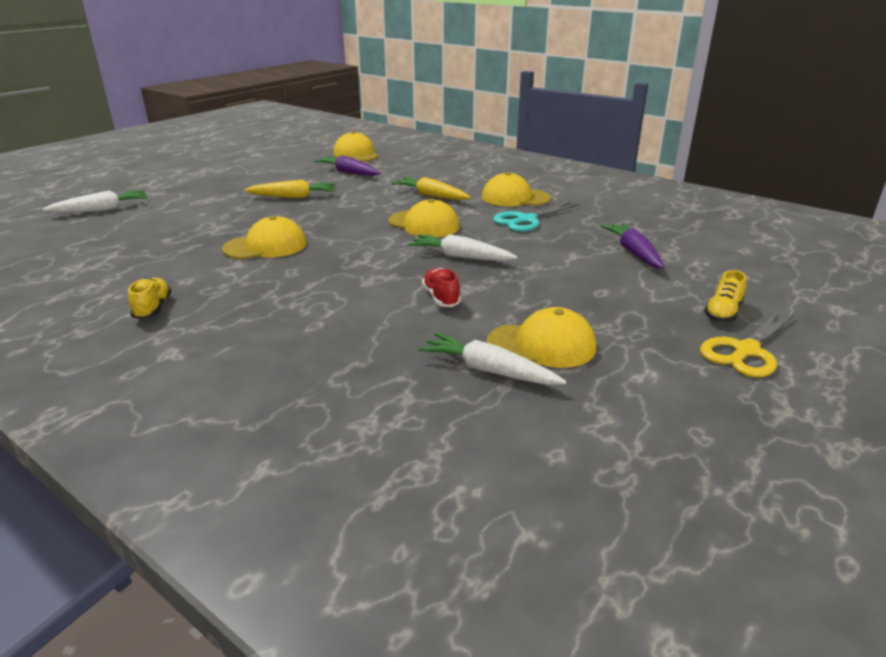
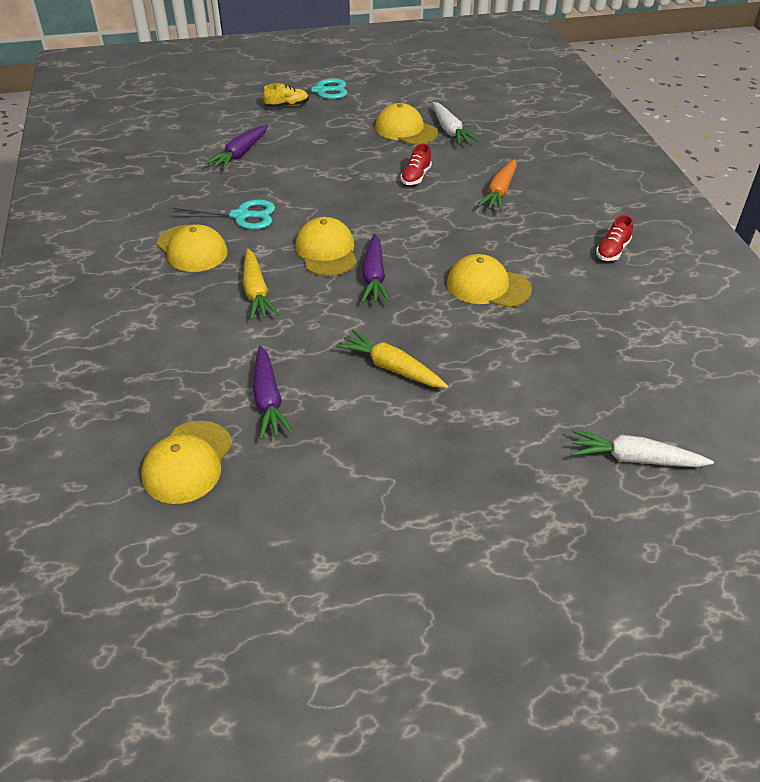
camera: 140 degrees left, 15 degrees up
yellow shoe [128,278,172,319] -> red shoe [596,215,633,261]
white carrot [408,234,517,261] -> none
yellow scissors [700,310,795,377] -> turquoise scissors [261,79,347,99]
none -> purple carrot [361,234,390,303]
none -> orange carrot [477,159,517,211]

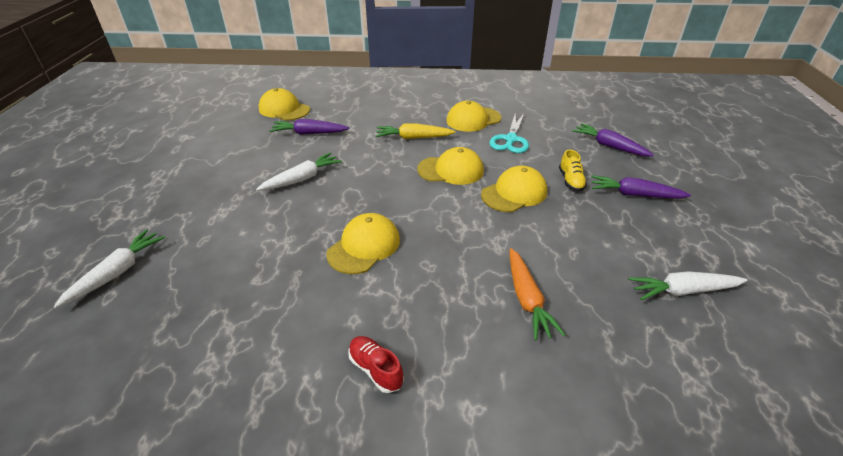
camera: 105 degrees right, 5 degrees down
turquoise scissors [261,79,347,99] -> none
yellow shoe [263,83,309,108] -> yellow shoe moved to [559,149,587,191]
yellow carrot [336,329,448,388] -> white carrot [256,152,342,191]
purple carrot [361,234,390,303] -> purple carrot moved to [591,175,691,199]
yellow cap [375,103,438,145] -> yellow cap moved to [481,166,547,212]
red shoe [401,144,432,185] -> none
orange carrot [477,159,517,211] -> orange carrot turned 135 degrees counterclockwise [510,248,565,341]

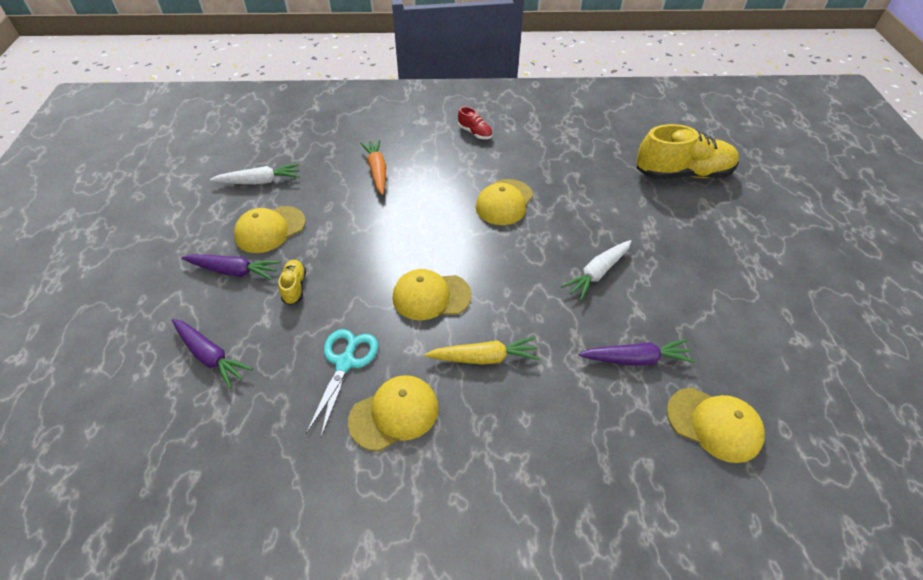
camera: 175 degrees right, 10 degrees up
white carrot [54,229,165,308] -> yellow shoe [637,124,739,179]
yellow cap [481,166,547,212] -> yellow cap moved to [234,206,306,253]

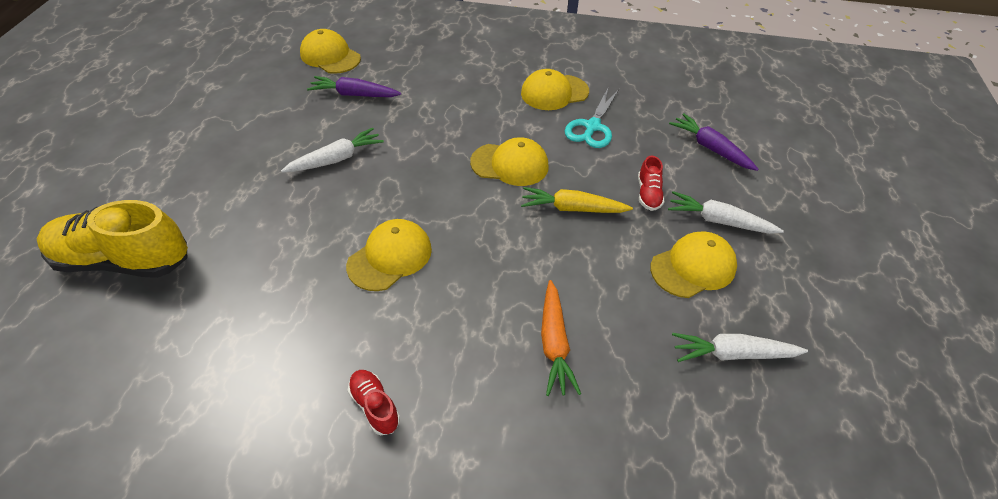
camera: 170 degrees left, 0 degrees up
purple carrot [181,254,281,280] -> white carrot [668,191,784,234]
yellow shoe [279,260,306,305] -> red shoe [638,156,664,211]
yellow carrot [425,337,540,365] -> yellow carrot moved to [521,187,633,213]

